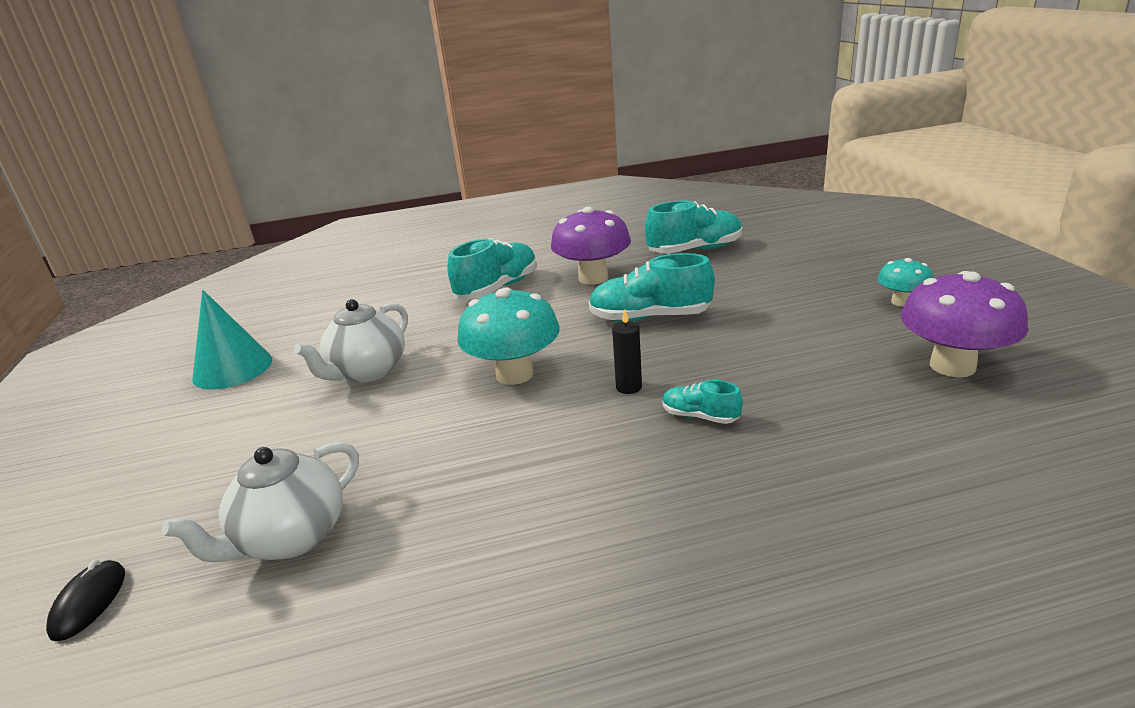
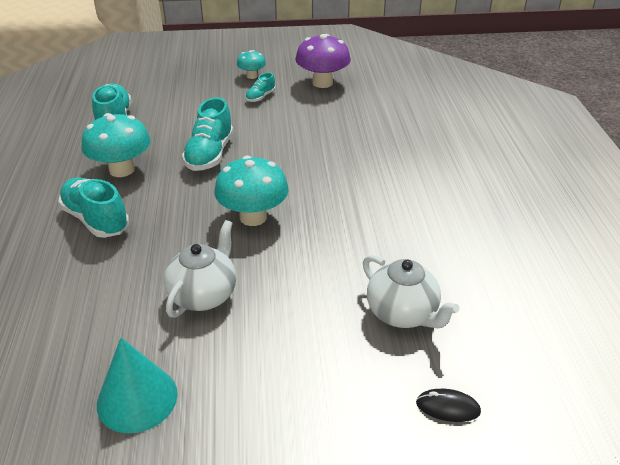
camera: 85 degrees left, 10 degrees up
white teapot [294,299,408,383] -> white teapot turned 105 degrees counterclockwise [164,220,236,318]
purple mushroom [551,207,631,285] -> turquoise mushroom [81,113,151,177]
black candle [612,309,642,394] -> none
turquoise shoe [662,380,743,424] -> turquoise shoe moved to [245,72,275,102]

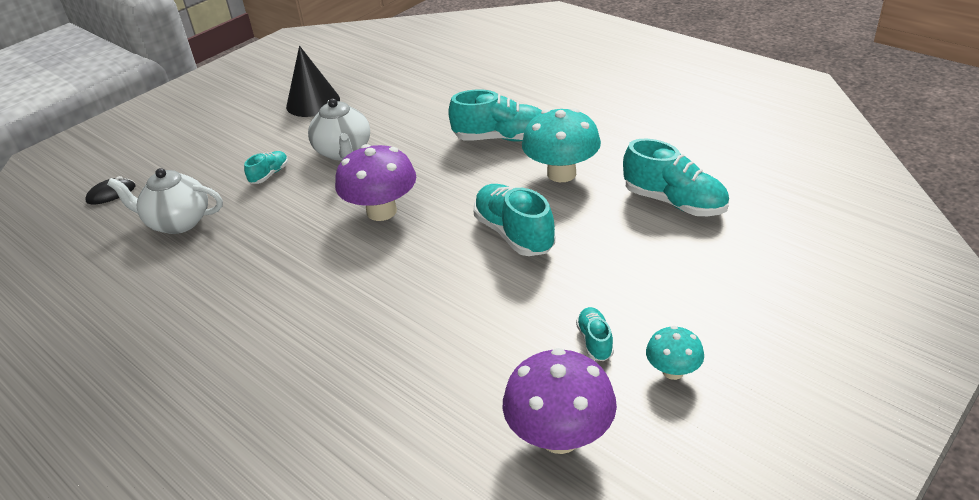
camera: 140 degrees right, 0 degrees up
turquoise cone [97,338,178,433] -> black cone [286,46,340,117]
turquoise mushroom [214,155,289,226] -> purple mushroom [335,144,416,221]
none -> turquoise shoe [244,151,288,184]

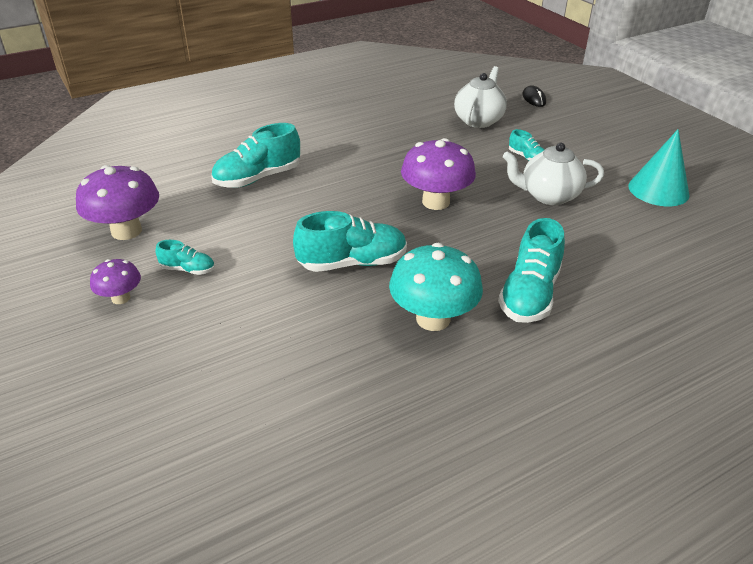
camera: 105 degrees right, 0 degrees up
black cone [286,46,340,117] -> turquoise cone [628,129,690,206]
turquoise shoe [623,139,729,216] -> turquoise shoe moved to [211,123,300,188]
turquoise mushroom [646,326,704,380] -> purple mushroom [90,259,141,304]

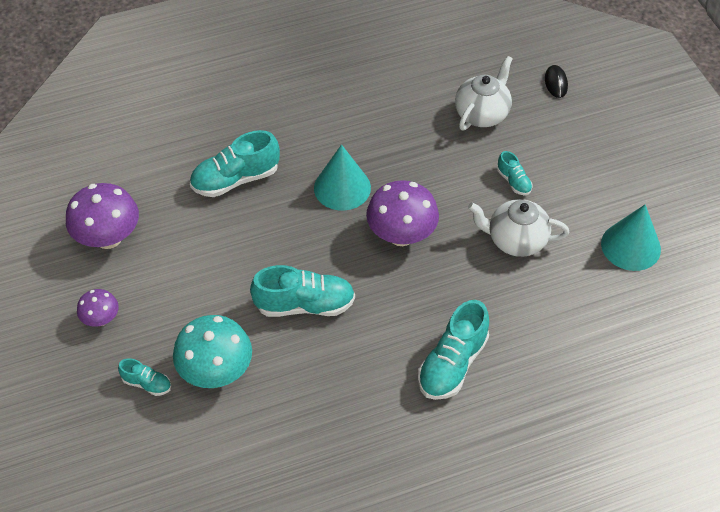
camera: 10 degrees right, 15 degrees up
turquoise shoe [156,240,215,275] -> turquoise shoe moved to [118,358,171,396]
turquoise mushroom [389,243,483,331] -> turquoise mushroom moved to [173,315,252,388]
none -> turquoise cone [314,144,371,211]

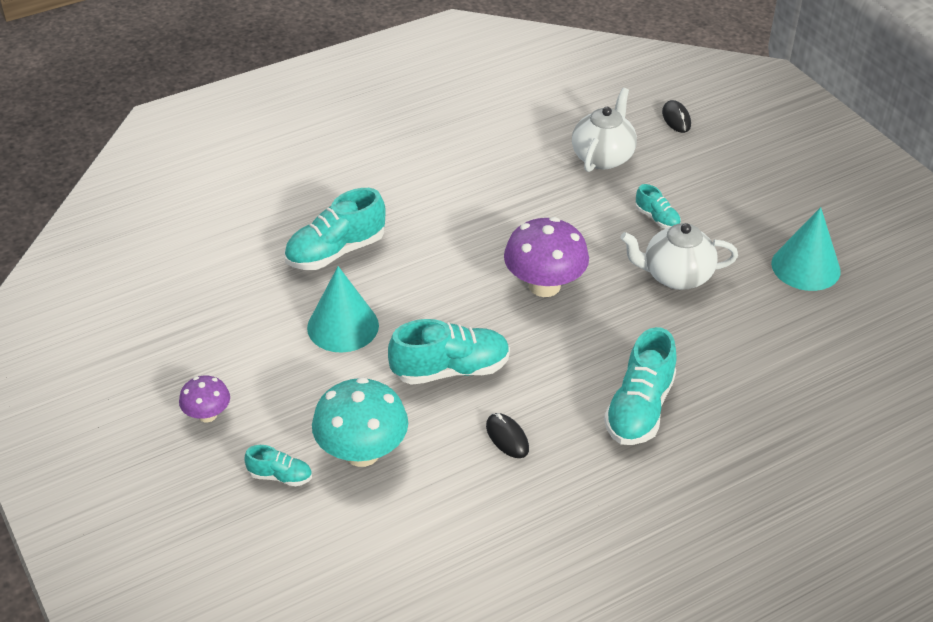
camera: 10 degrees left, 10 degrees down
purple mushroom [66,183,139,249] -> none
turquoise cone [314,144,371,211] -> turquoise cone moved to [307,266,379,353]
none -> black mouse [486,413,529,458]

